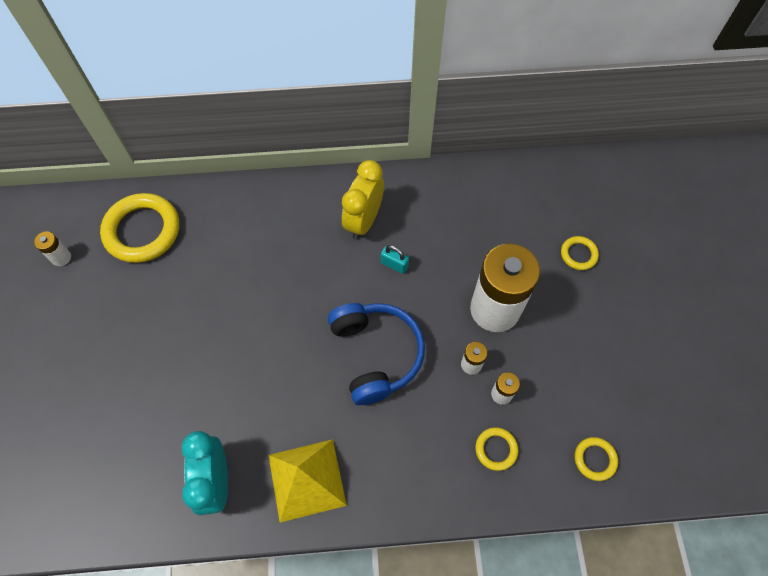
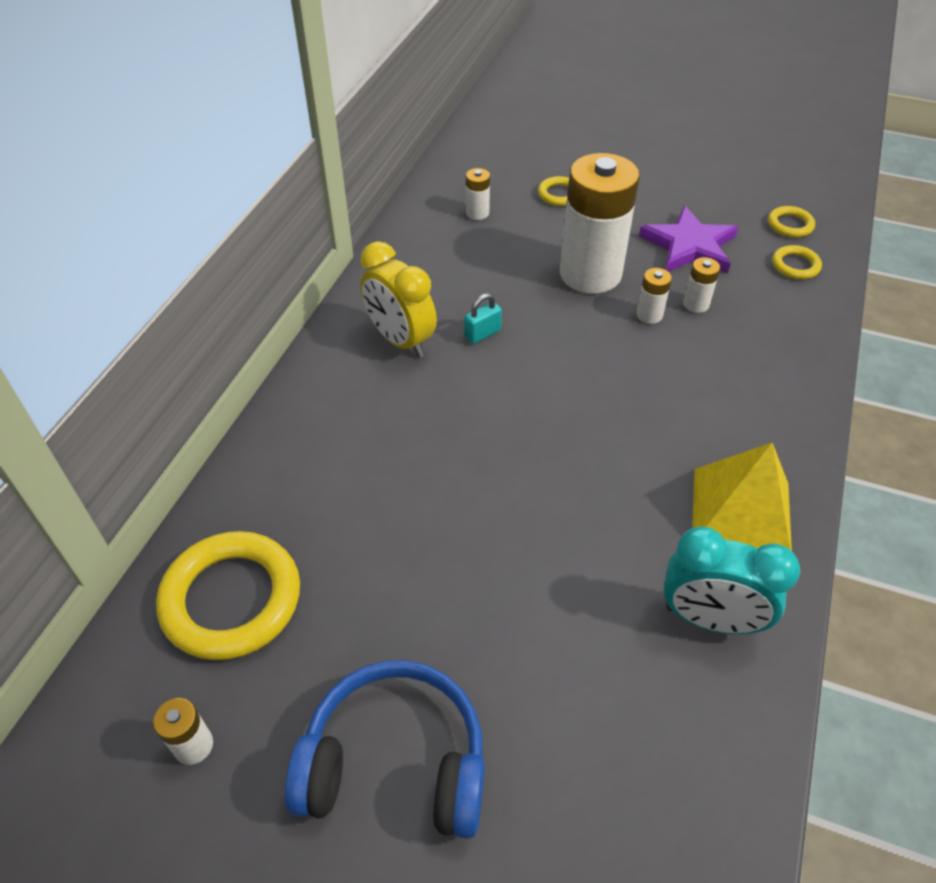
camera: 65 degrees left, 15 degrees down
blue headphones [328,303,425,405] -> blue headphones moved to [285,660,485,839]
yellow ring [475,427,519,471] -> yellow ring moved to [768,206,815,237]
none -> white battery [466,168,490,220]
none -> purple star [639,206,738,273]

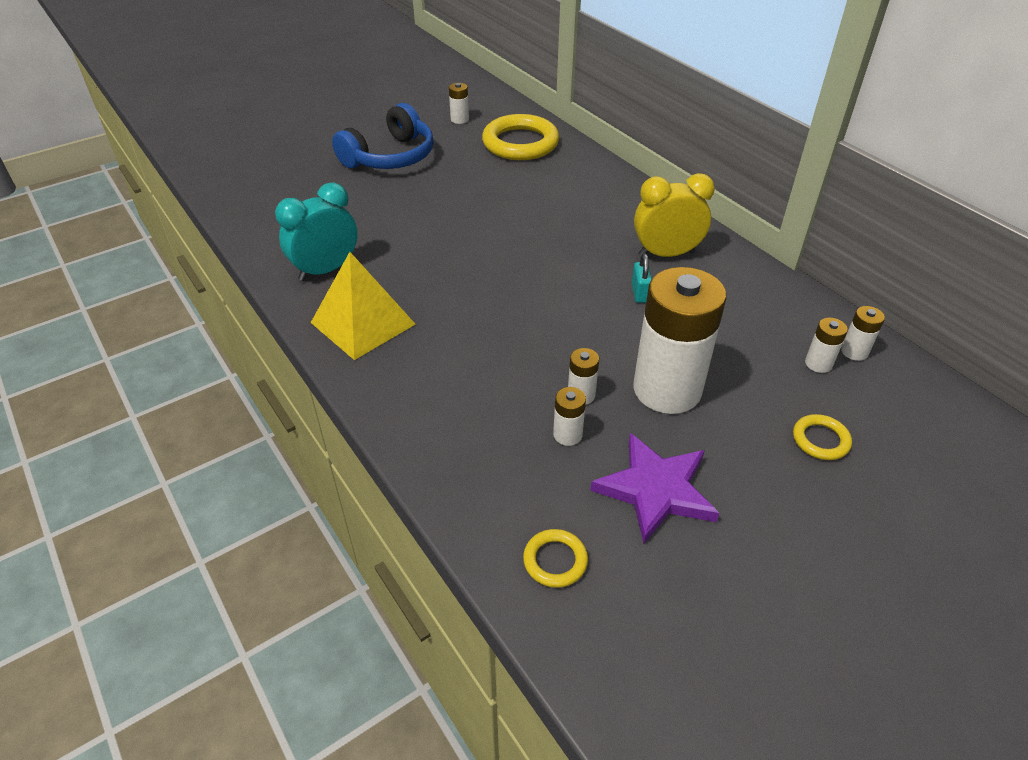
camera: 125 degrees right, 5 degrees down
yellow ring [768,206,815,237] -> none
none -> white battery [841,306,885,361]

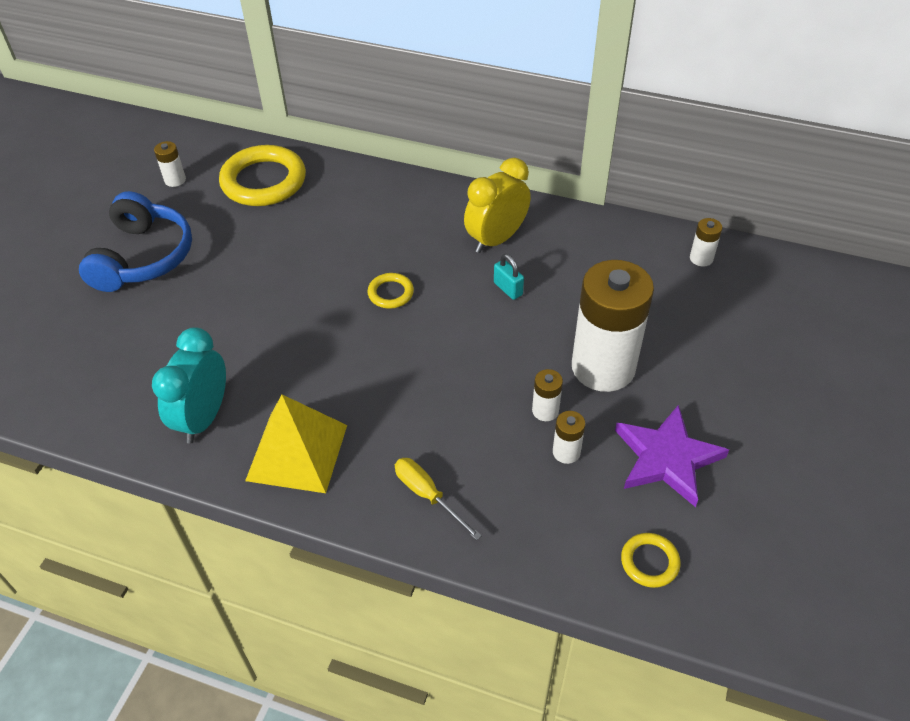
camera: 35 degrees left, 5 degrees up
yellow ring [793,414,852,460] -> yellow ring moved to [367,273,414,309]
white battery [805,318,848,373] -> none
none -> yellow screwdriver [395,458,482,540]

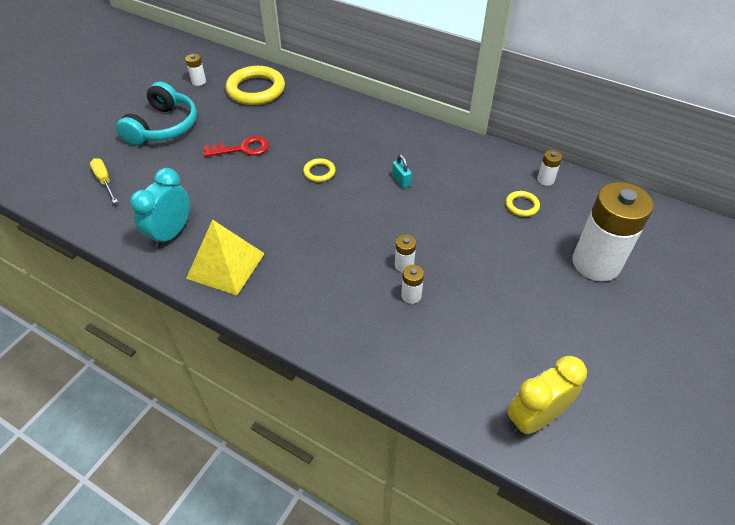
camera: 10 degrees right, 0 degrees up
blue headphones [79,191,192,292] -> turquoise headphones [116,81,197,145]
yellow screwdriver [395,458,482,540] -> yellow screwdriver moved to [90,158,118,203]
yellow clock [464,158,531,253] -> yellow clock moved to [507,356,587,434]
white battery [572,260,654,392] -> white battery moved to [572,182,654,281]
purple star [615,405,729,507] -> none
yellow ring [621,533,681,588] -> yellow ring moved to [505,191,540,217]
none -> red key [203,136,269,157]

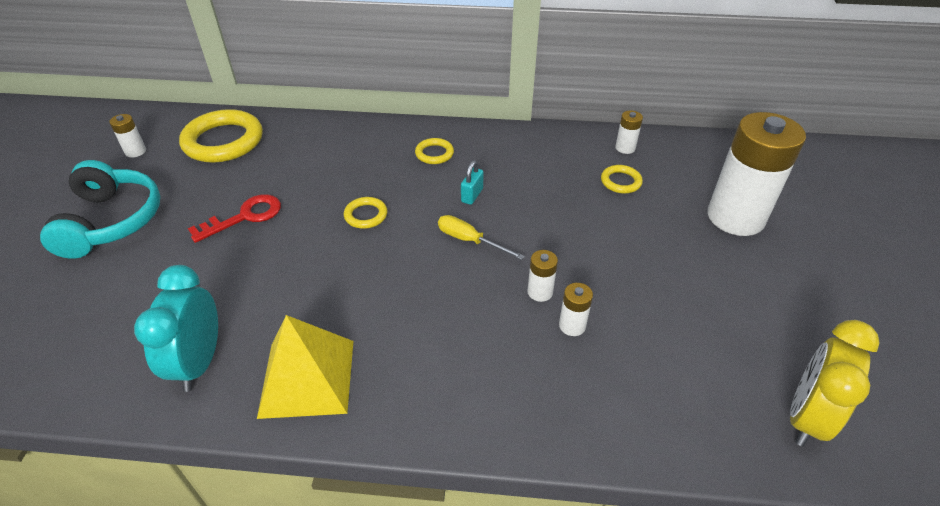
camera: 25 degrees left, 5 degrees down
yellow screwdriver [90,158,118,203] -> yellow screwdriver moved to [438,215,525,260]
turquoise padlock [392,154,412,188] -> turquoise padlock turned 75 degrees clockwise [461,160,484,205]
none -> yellow ring [415,138,454,164]

